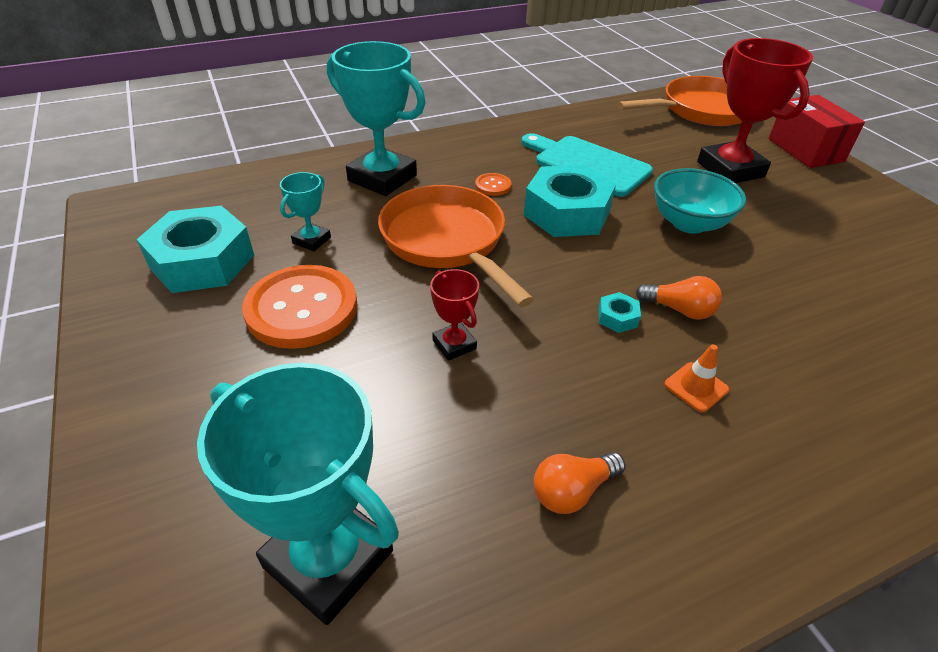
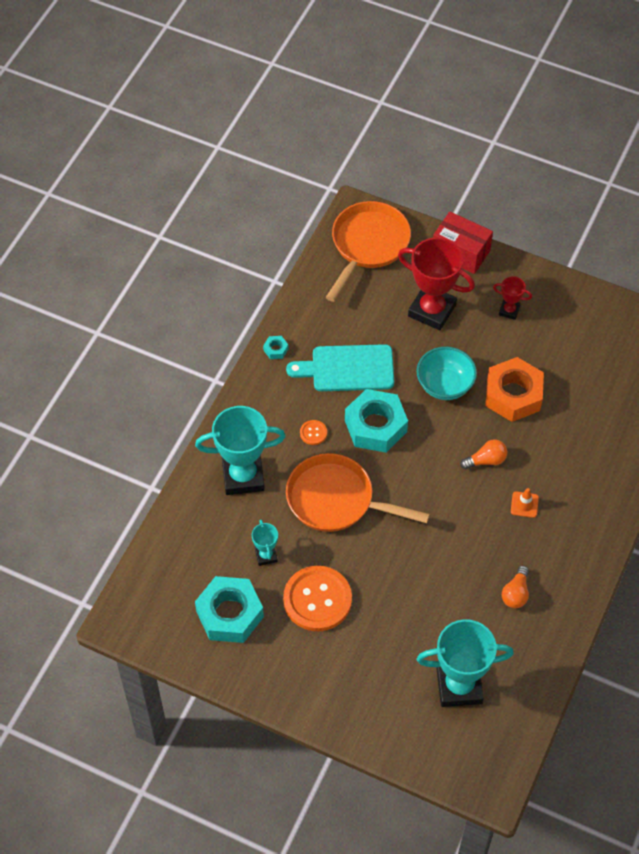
camera: 40 degrees left, 15 degrees up
red trophy [430,269,479,361] -> red trophy moved to [493,276,532,320]
turquoise nut [598,292,641,333] -> turquoise nut moved to [263,336,288,359]
none -> orange nut [485,357,544,422]

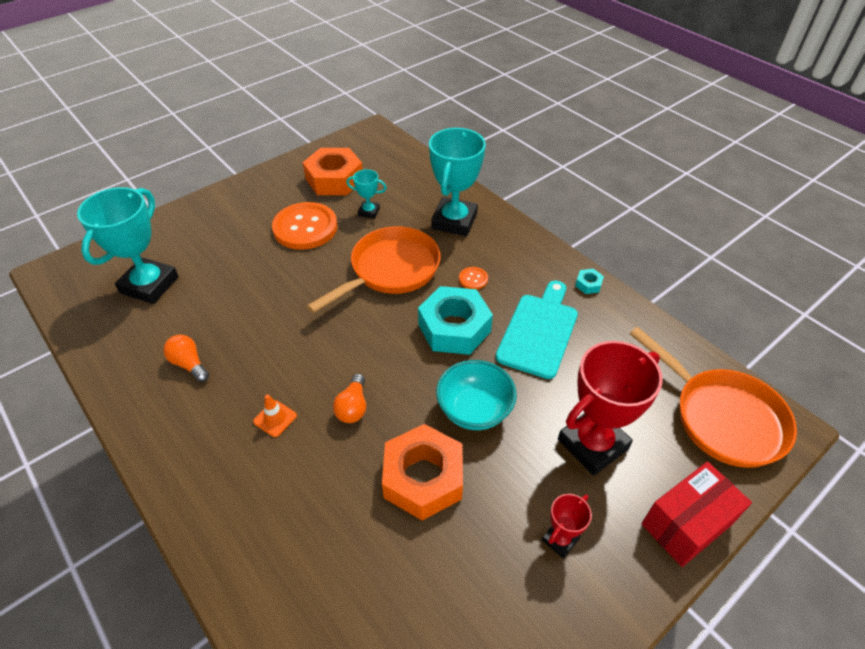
camera: 115 degrees right, 10 degrees down
turquoise nut [195,576,264,643] -> orange nut [303,148,363,195]

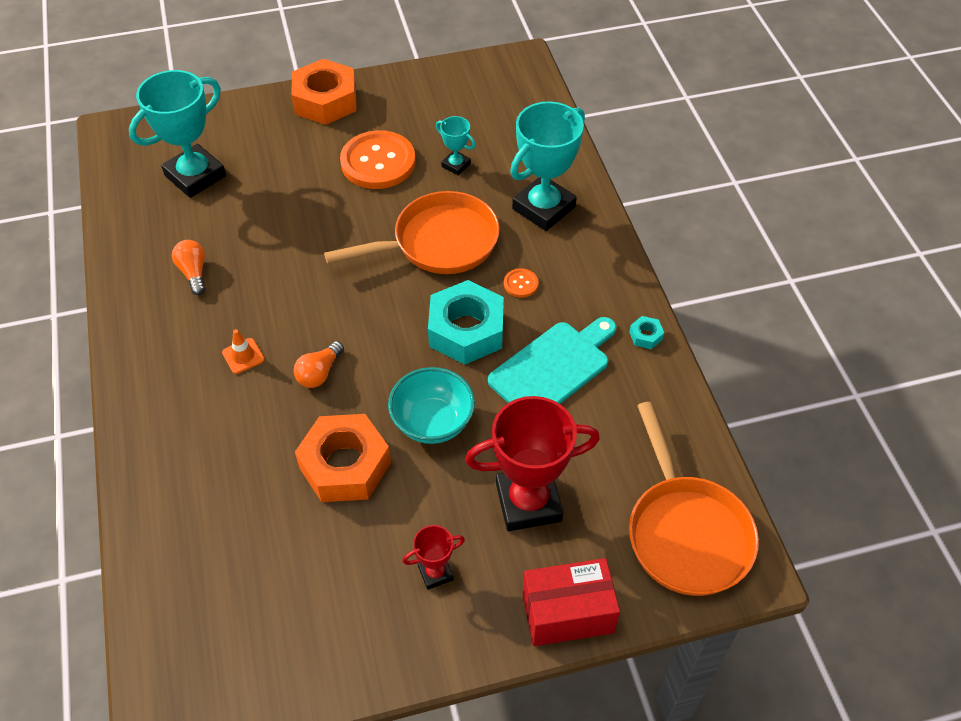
camera: 25 degrees right, 5 degrees up
orange nut [303,148,363,195] -> orange nut moved to [291,59,357,125]

